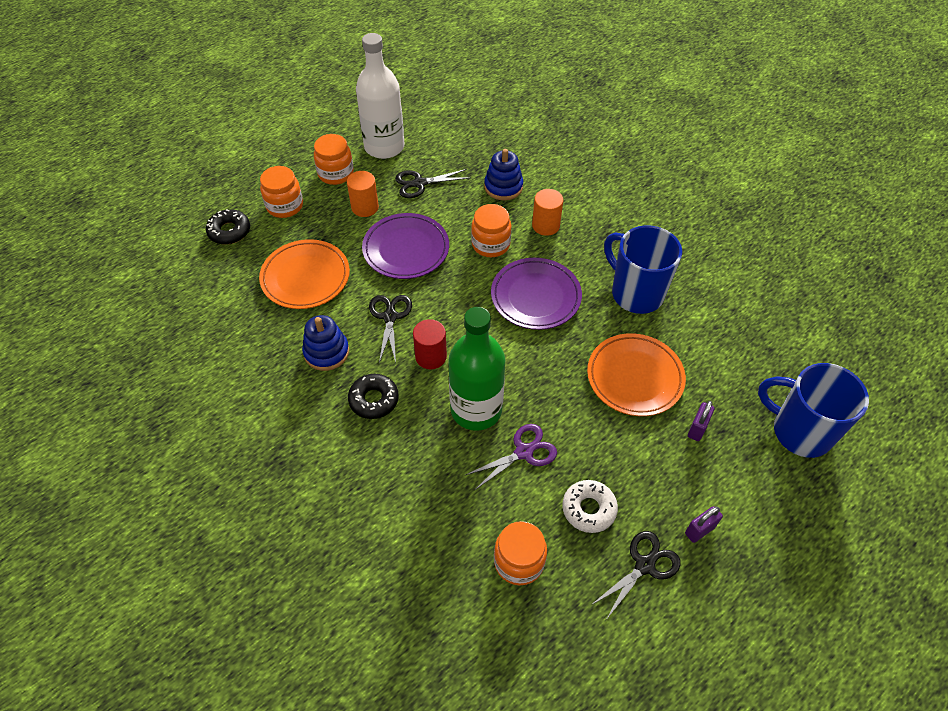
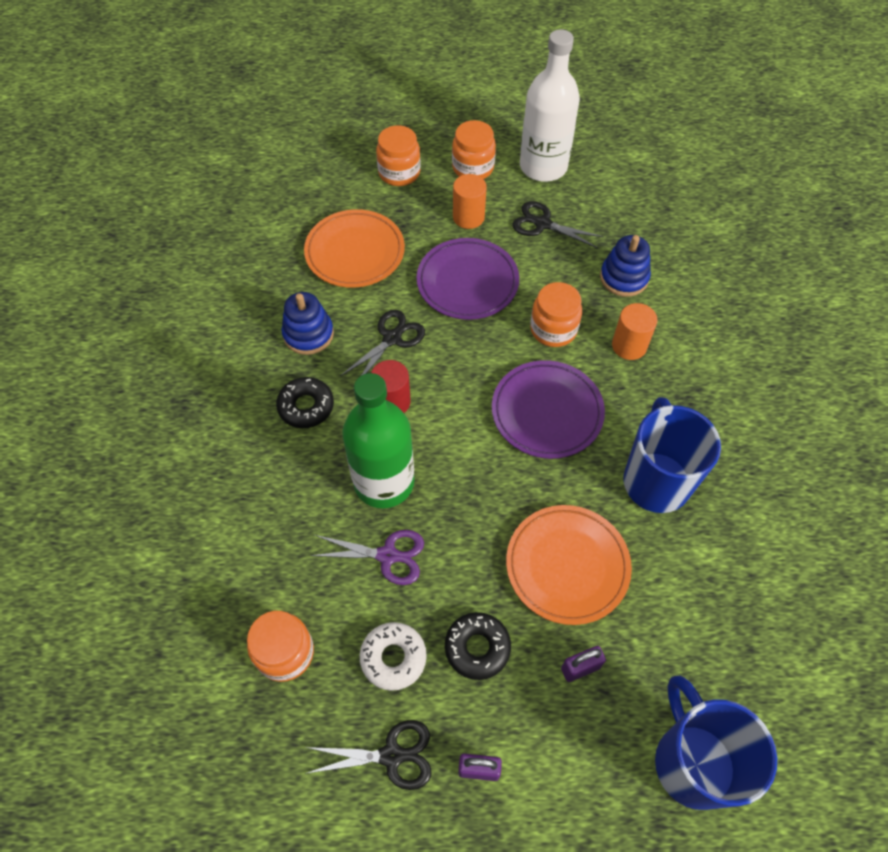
camera: 40 degrees right, 5 degrees up
black donut [206,209,250,245] -> black donut moved to [445,612,511,680]

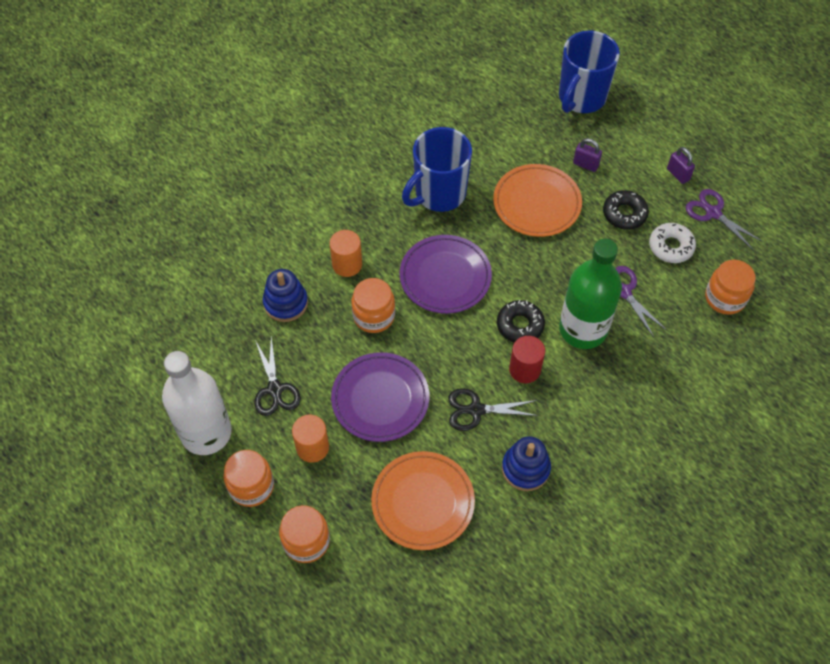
camera: 130 degrees left, 0 degrees up
black donut [276,377,334,428] -> black donut moved to [497,300,545,343]
black scissors [305,720,432,790] -> purple scissors [685,189,763,250]

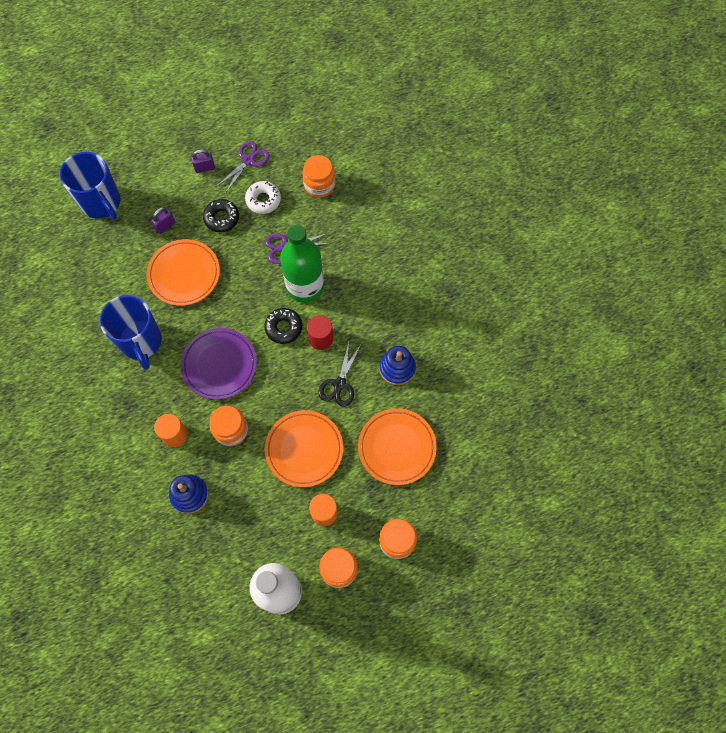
camera: 70 degrees left, 10 degrees up
black scissors [254,337,301,416] -> none
purple plate [331,352,429,442] -> orange plate [265,410,343,487]
purple scissors [685,189,763,250] -> purple scissors turned 150 degrees clockwise [217,141,270,194]

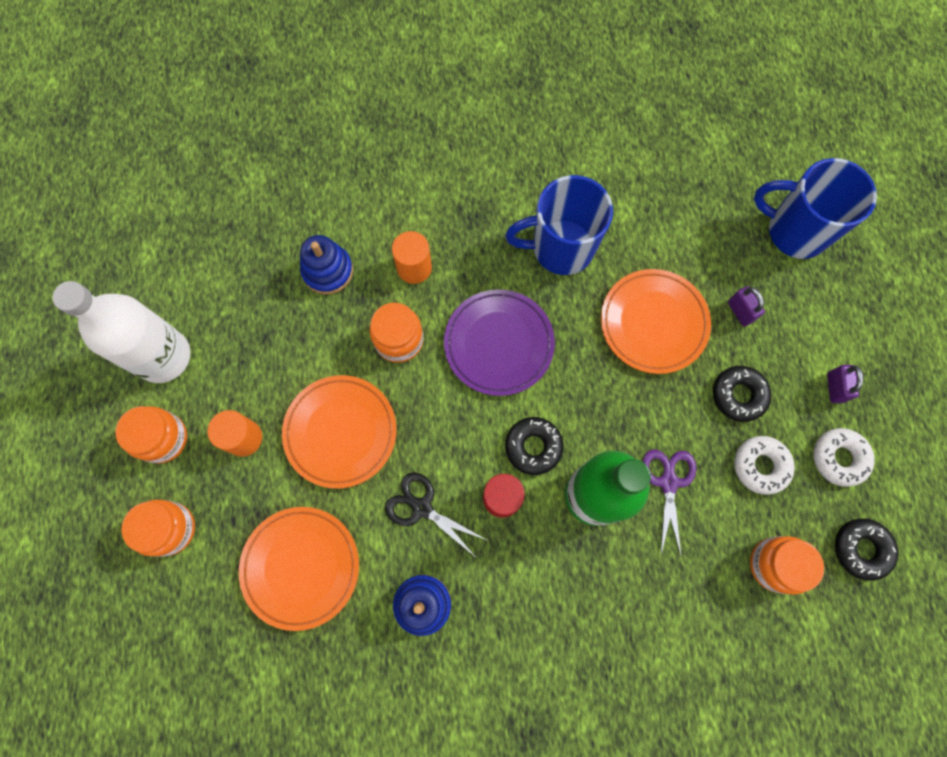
camera: 105 degrees right, 5 degrees up
blue mug [60,152,120,219] -> blue mug turned 45 degrees clockwise [754,158,877,259]
purple scissors [217,141,270,194] -> white donut [813,428,875,487]
none -> black donut [835,518,898,581]

